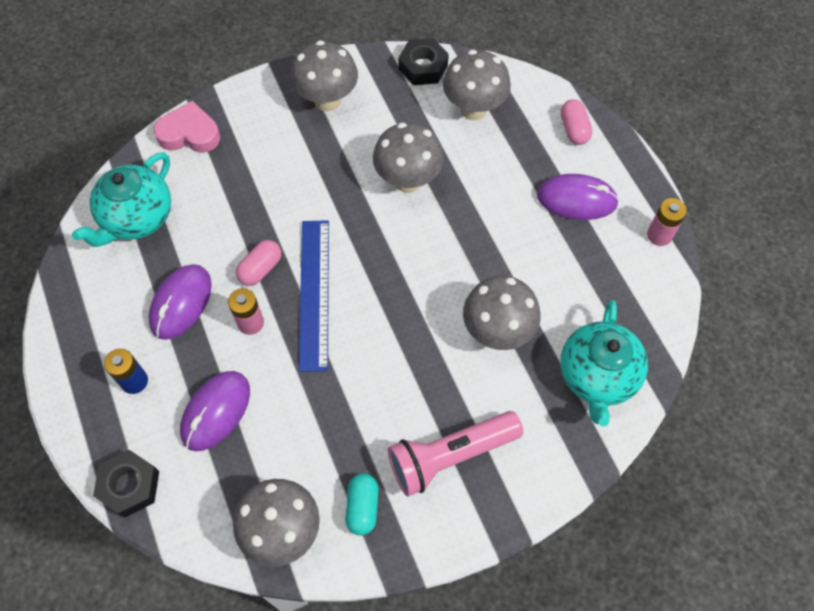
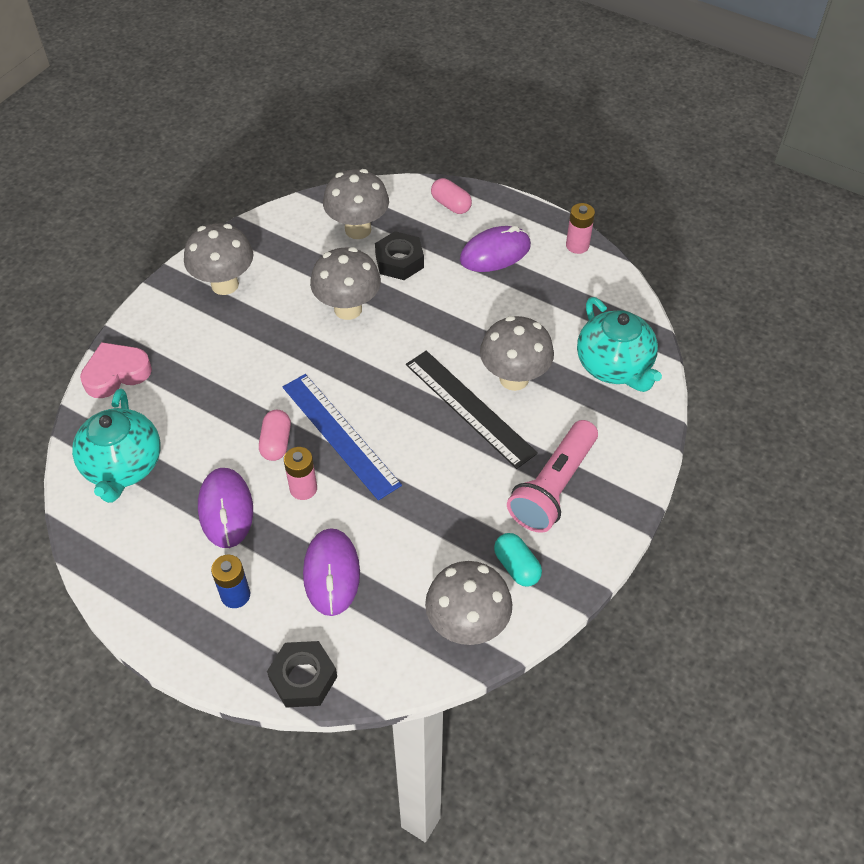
camera: 35 degrees left, 10 degrees down
black nut [398,38,449,85] -> black nut moved to [375,231,424,280]
none -> black ruler [406,351,538,469]

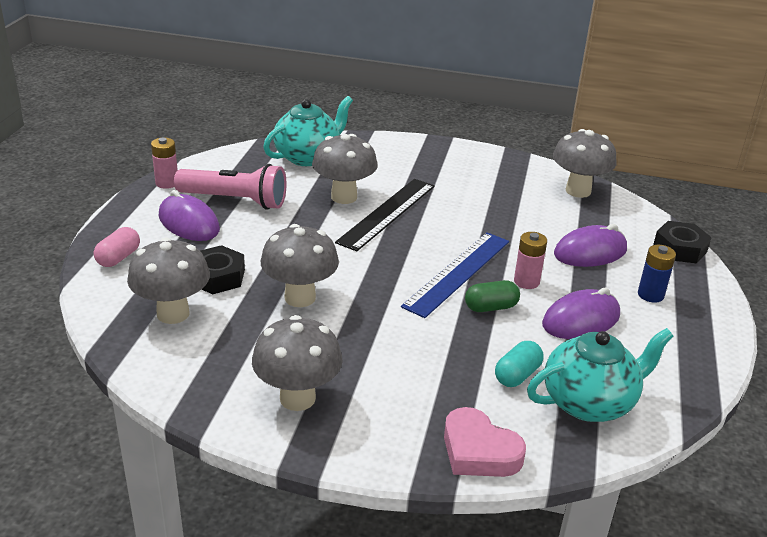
camera: 110 degrees left, 20 degrees down
pink capsule [259,410,291,461] -> green capsule [465,280,520,312]
turquoise capsule [494,533,542,587] -> turquoise capsule moved to [495,341,544,387]
pink flashlight [507,420,598,533] -> pink flashlight moved to [174,164,286,210]

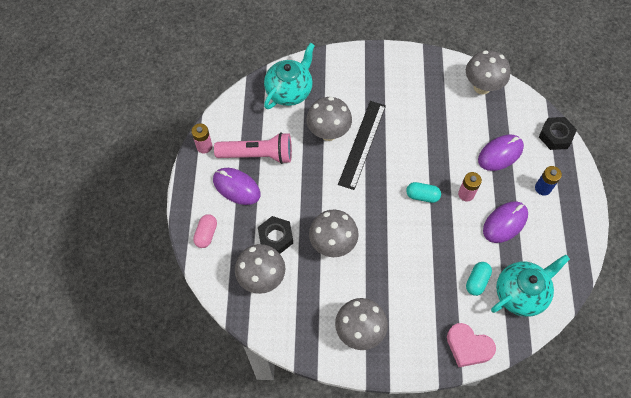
camera: 10 degrees left, 30 degrees up
blue ruler [401,232,509,318] -> turquoise capsule [406,182,441,203]
green capsule [465,280,520,312] -> none

